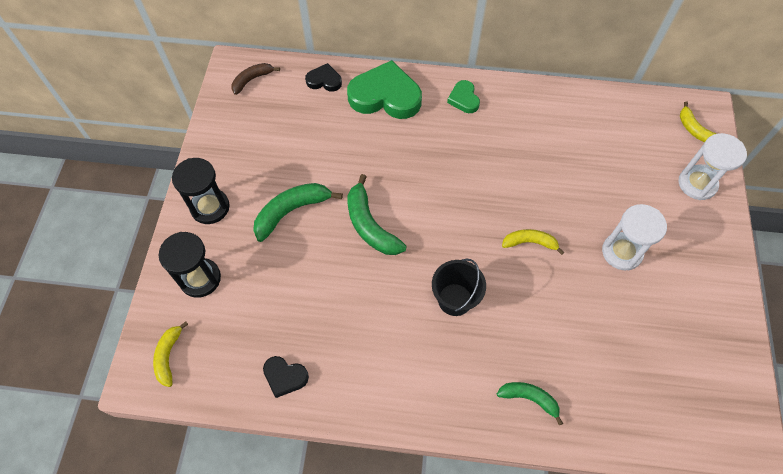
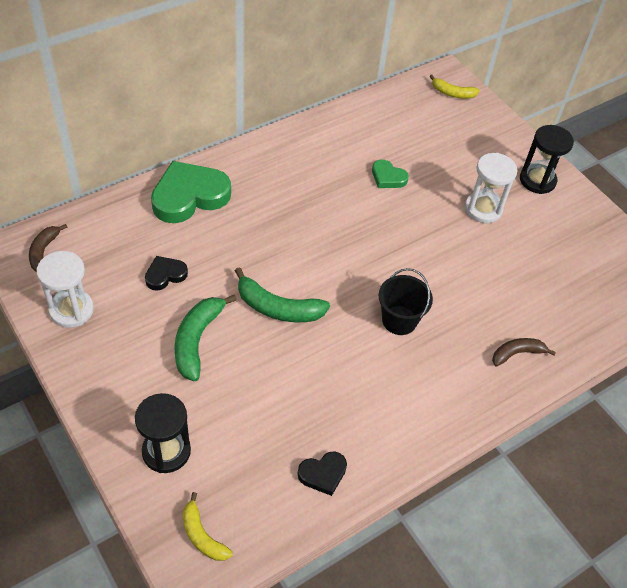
camera: 45 degrees left, 10 degrees down
black hourglass [172,158,230,224] -> black hourglass moved to [520,125,574,194]
black heart [305,63,342,92] -> black heart moved to [145,256,188,291]
green heart [447,80,480,113] -> green heart moved to [372,159,409,188]
green banana [497,382,563,425] -> brown banana [492,338,556,367]
yellow banana [502,229,565,255] -> none
white hourglass [679,133,747,200] -> white hourglass moved to [37,251,94,328]

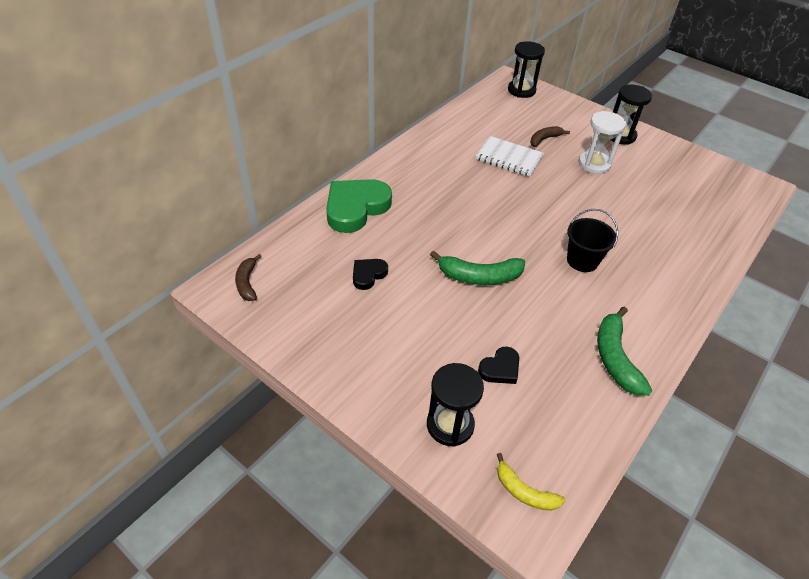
camera: 15 degrees left, 5 degrees down
white hourglass [37,251,94,328] -> none
green banana [174,294,237,381] -> green banana moved to [597,307,652,396]
black heart [298,451,347,496] -> black heart moved to [478,347,519,384]
green heart [372,159,409,188] -> white notebook [476,136,544,177]
yellow banana [429,75,480,99] -> black hourglass [508,41,545,98]
brown banana [492,338,556,367] -> brown banana moved to [530,126,570,147]

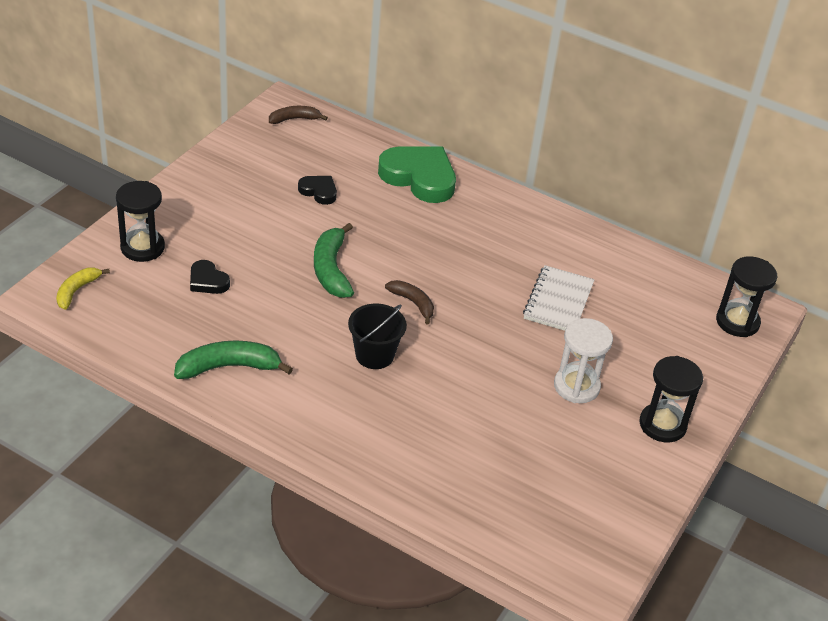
camera: 80 degrees right, 5 degrees down
brown banana [530,126,570,147] -> brown banana moved to [385,280,434,325]

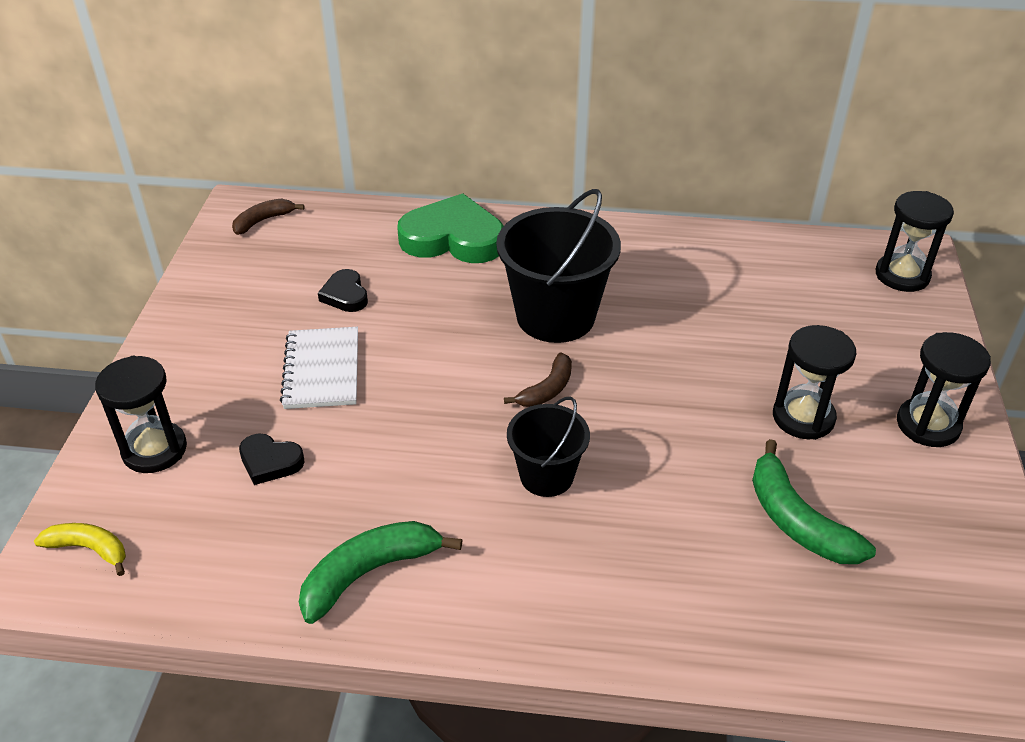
camera: 20 degrees left, 0 degrees up
yellow banana [56,268,110,310] -> yellow banana turned 105 degrees clockwise [34,523,126,576]
black heart [298,176,337,205] -> black heart turned 120 degrees counterclockwise [318,269,368,312]
green banana [314,223,354,298] -> green banana moved to [752,439,876,564]
brown banana [385,280,434,325] -> brown banana turned 105 degrees clockwise [504,352,572,407]
white notebook [523,265,595,331] -> white notebook moved to [280,327,358,409]
white hourglass [554,318,613,403] -> black hourglass [773,325,856,440]
none -> black bucket [496,189,621,343]

